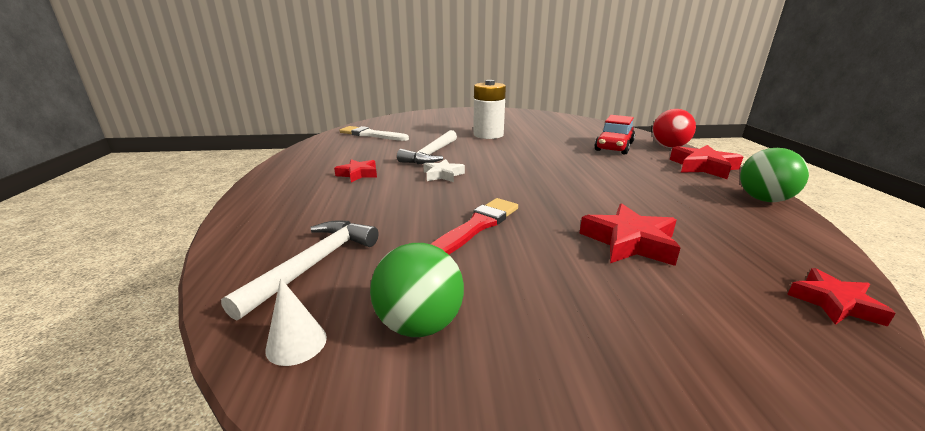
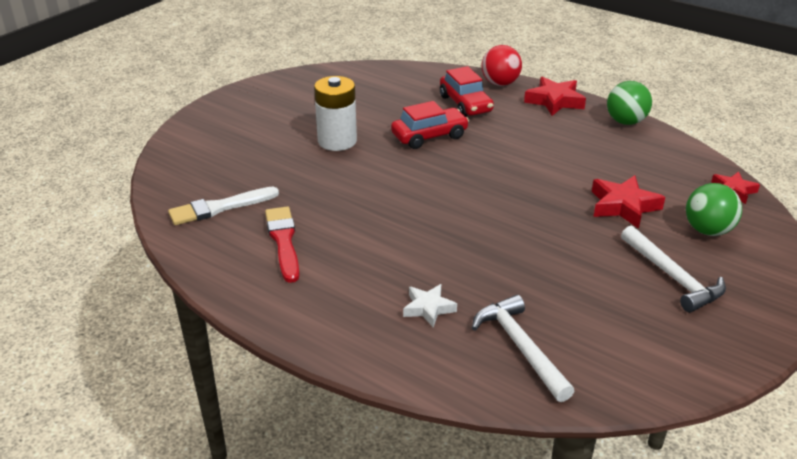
camera: 50 degrees left, 10 degrees up
white cone [265,278,327,366] -> none
red star [334,159,377,182] -> none
green ball [370,243,464,337] -> green ball moved to [686,183,742,236]
white hammer [397,130,457,164] -> white hammer moved to [621,226,726,313]
white star [423,159,465,182] -> white star moved to [403,284,457,328]
red brush [431,198,518,255] -> red brush moved to [265,206,300,283]
none -> red car [391,101,469,149]

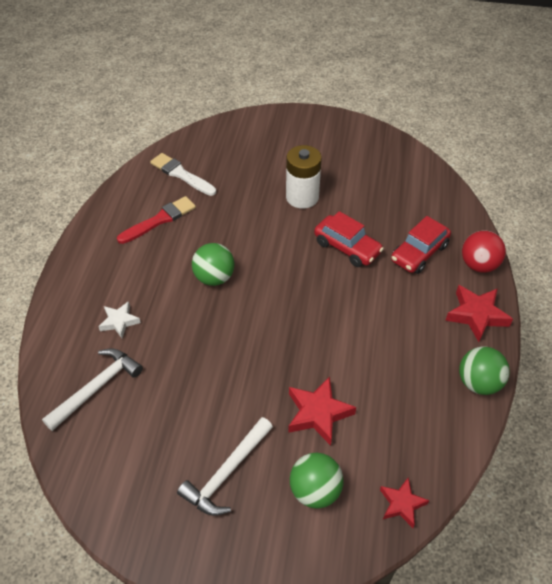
camera: 65 degrees right, 15 degrees up
none -> green ball [192,243,234,286]

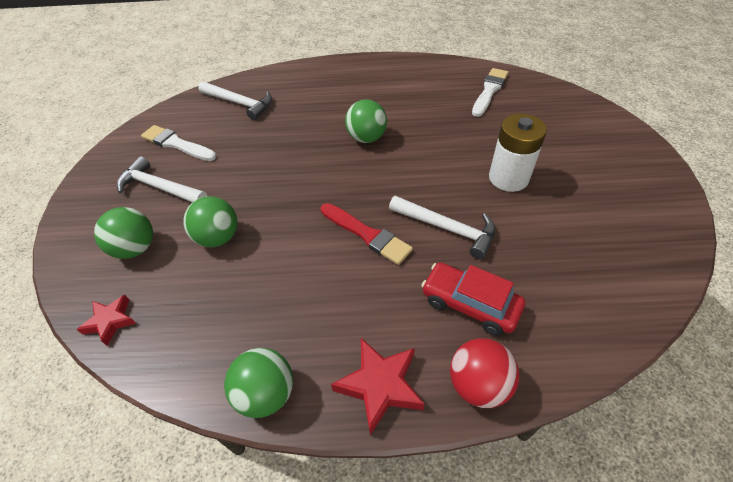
camera: 80 degrees right, 0 degrees up
white star [98,301,141,338] -> none
red brush [117,196,196,244] -> red brush moved to [321,203,413,265]
red star [288,376,356,446] -> green ball [183,196,237,247]
red car [314,211,384,267] -> white hammer [389,196,495,259]
none -> white brush [141,125,216,161]

